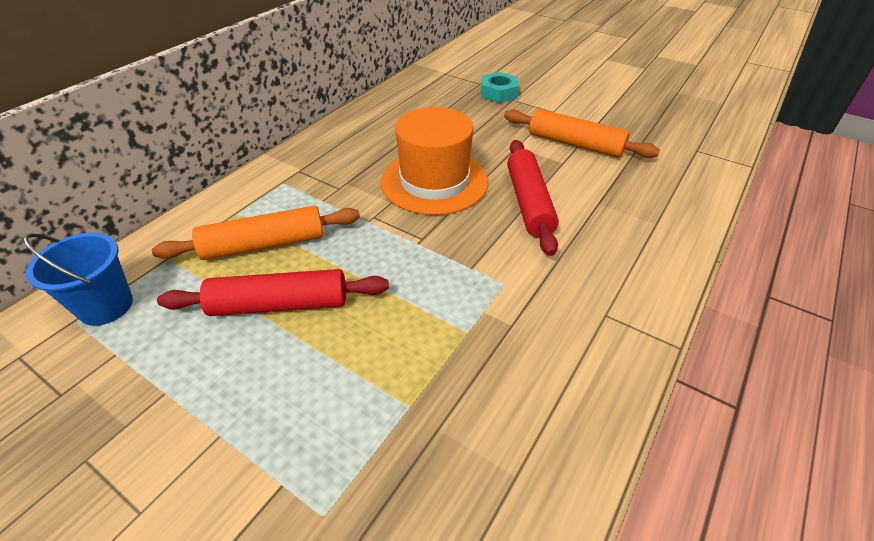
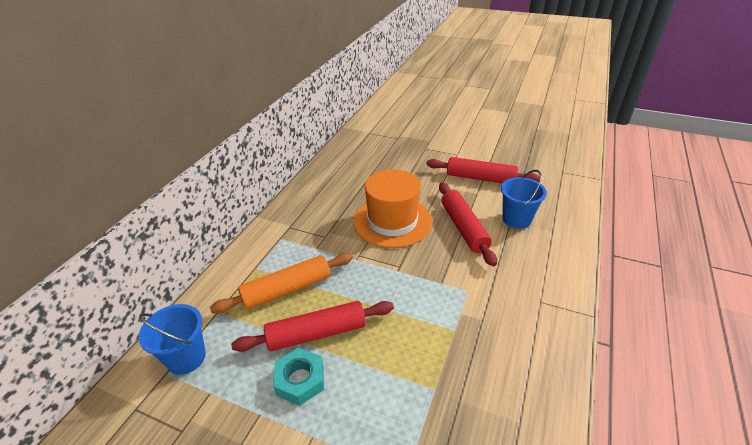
camera: 10 degrees left, 5 degrees down
turquoise nut [481,72,519,103] -> turquoise nut moved to [273,348,324,406]
orange rolling pin [504,109,660,158] -> red rolling pin [426,157,540,183]
none -> blue bucket [501,170,547,229]

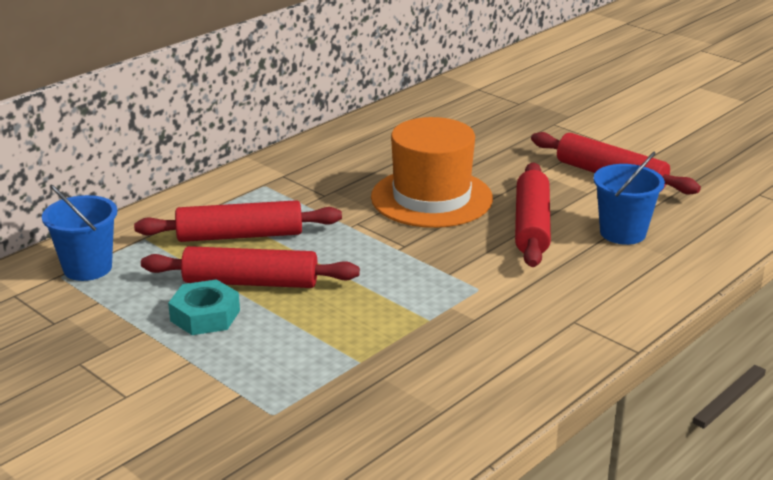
camera: 20 degrees right, 10 degrees down
orange rolling pin [210,253,353,314] -> red rolling pin [134,200,342,242]

